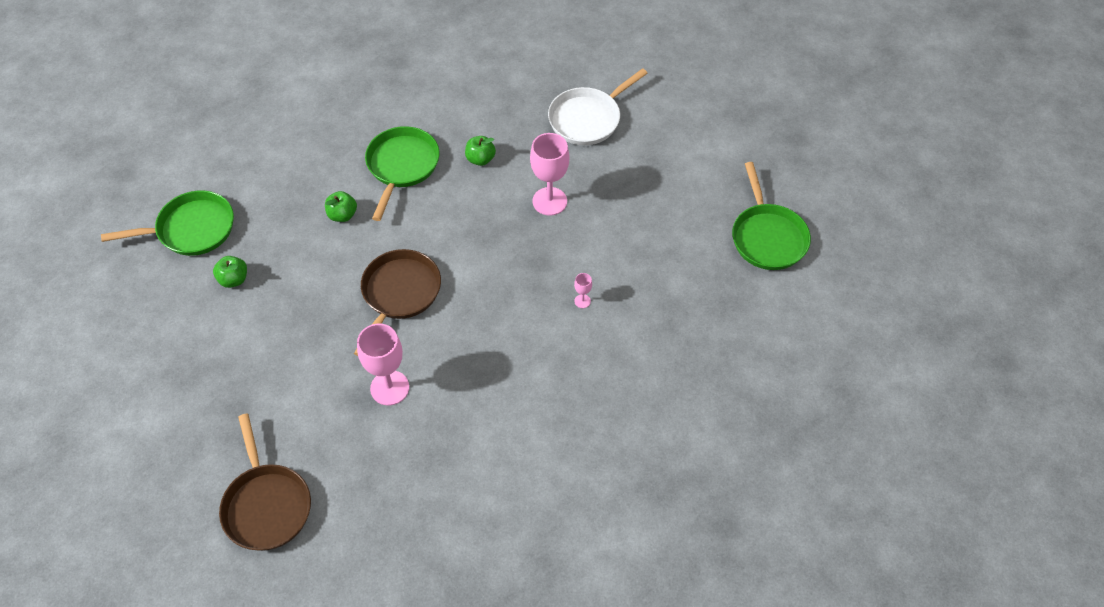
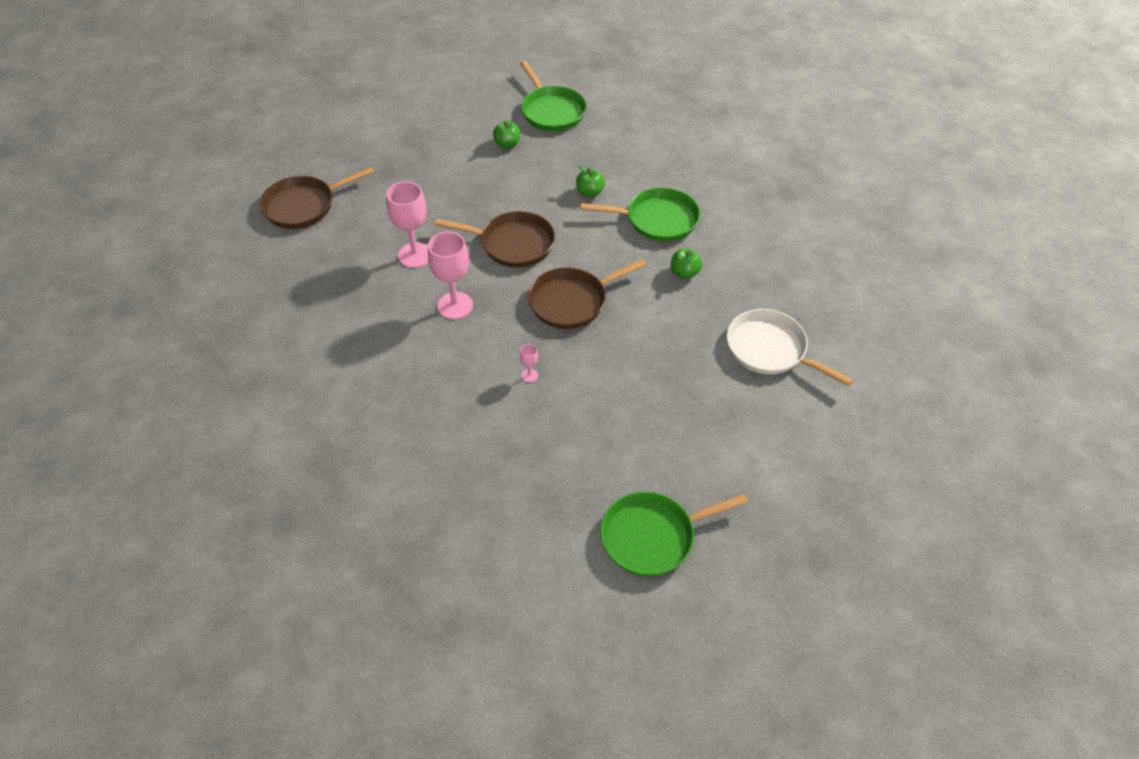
camera: 80 degrees right, 5 degrees down
pink goblet [530,133,569,216] -> pink goblet moved to [428,231,473,319]
none -> brown pan [528,259,647,329]

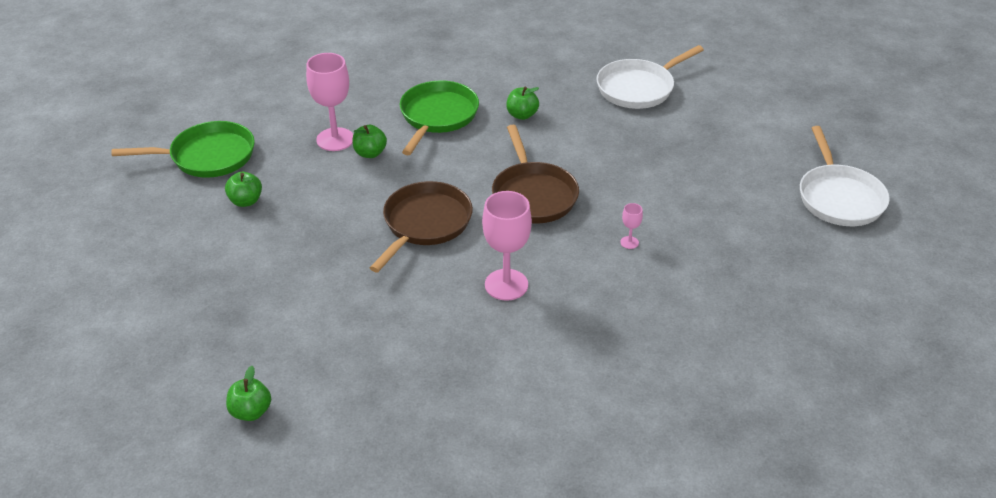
camera: 75 degrees left, 10 degrees down
brown pan [260,166,374,229] -> green apple [226,366,271,421]
pink goblet [386,181,428,268] -> pink goblet moved to [306,53,353,151]
green pan [600,492,748,577] -> white pan [800,126,890,226]

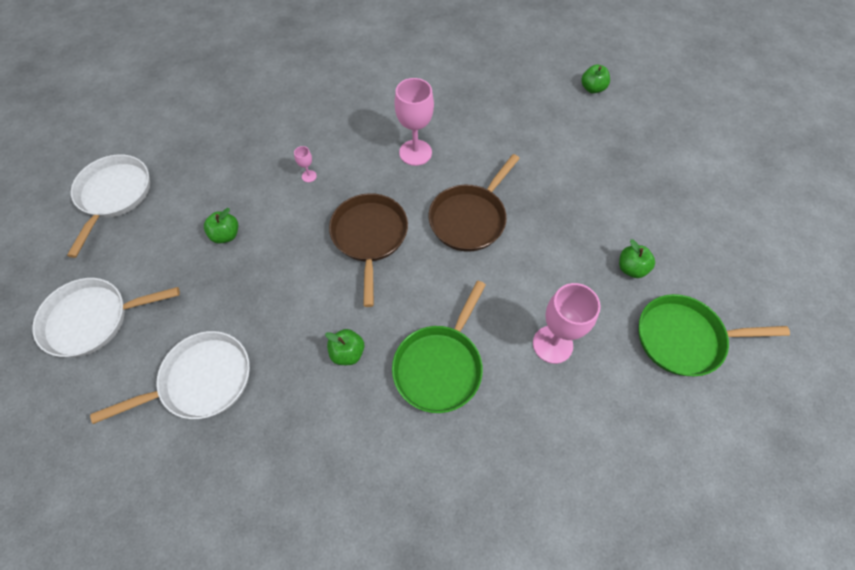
camera: 170 degrees left, 20 degrees up
green apple [352,125,387,158] -> green apple moved to [204,208,238,244]
none -> white pan [32,278,180,357]

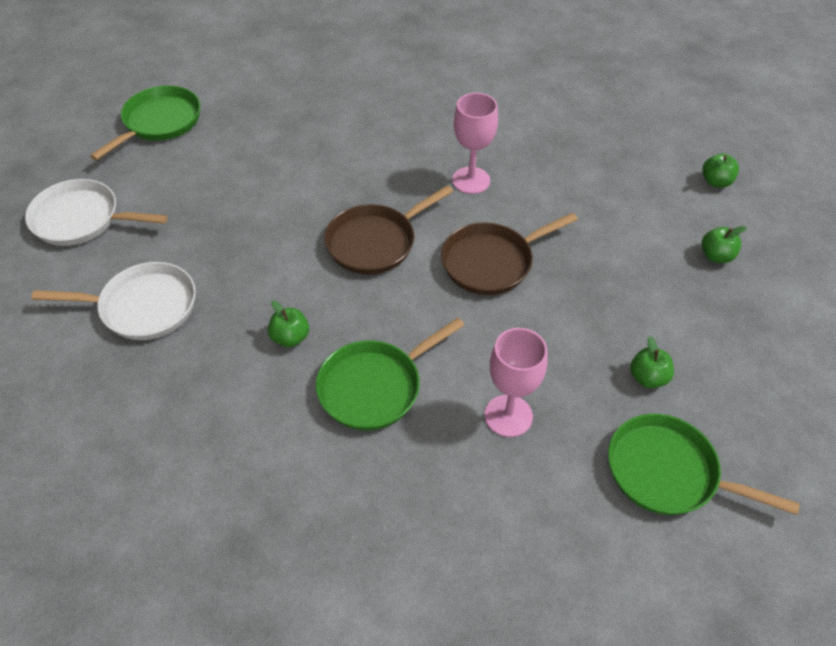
camera: 25 degrees right, 10 degrees down
white pan [67,155,150,258] -> green pan [90,86,201,160]
green apple [204,208,238,244] -> green apple moved to [702,226,747,263]
pink goblet [294,146,317,182] -> none
brown pan [329,193,408,307] -> brown pan turned 150 degrees counterclockwise [324,185,453,274]

